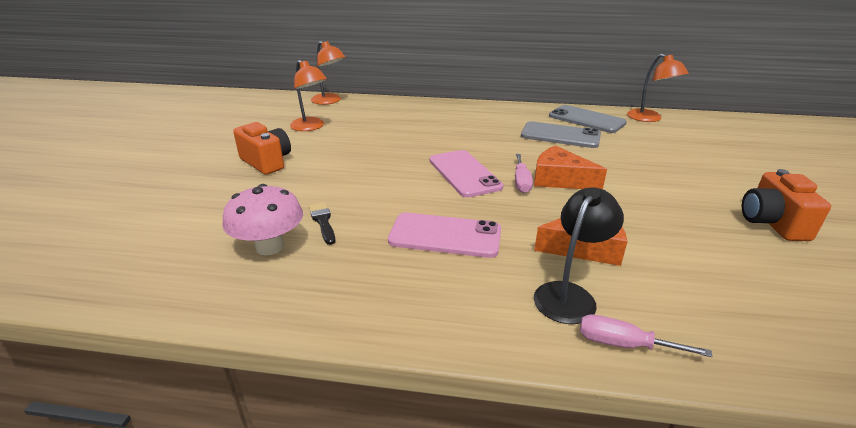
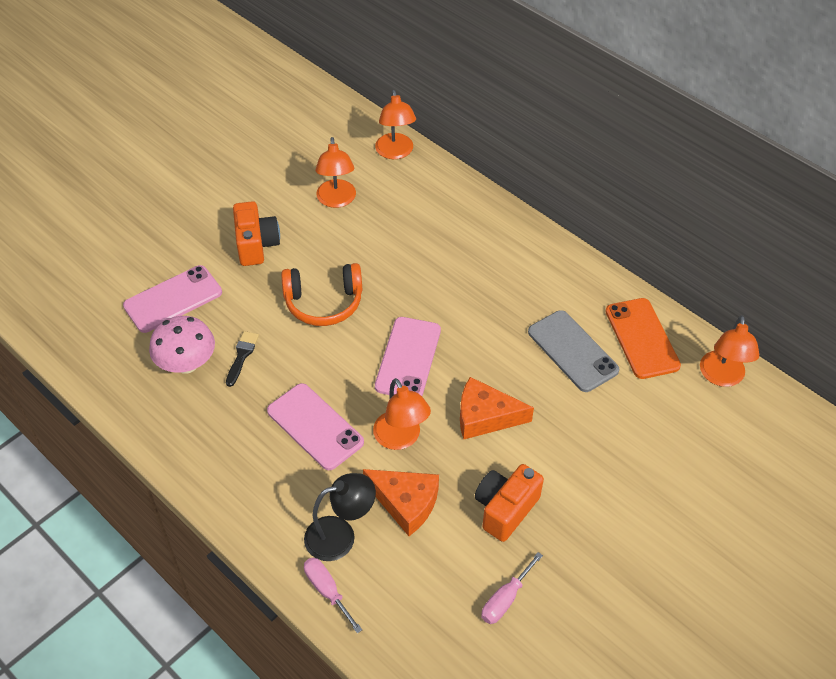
camera: 35 degrees right, 20 degrees up
pink screwdriver [515,154,533,193] -> pink screwdriver moved to [481,552,543,624]
orange cheese [534,145,607,189] -> orange cheese turned 60 degrees counterclockwise [460,377,534,439]
grey phone [549,105,627,133] -> orange phone [605,298,681,379]
orange camera [742,169,831,241] -> orange camera moved to [475,464,544,542]
none -> pink phone [123,265,222,333]
none -> orange headphones [281,263,362,326]
none -> orange lamp [373,378,431,450]

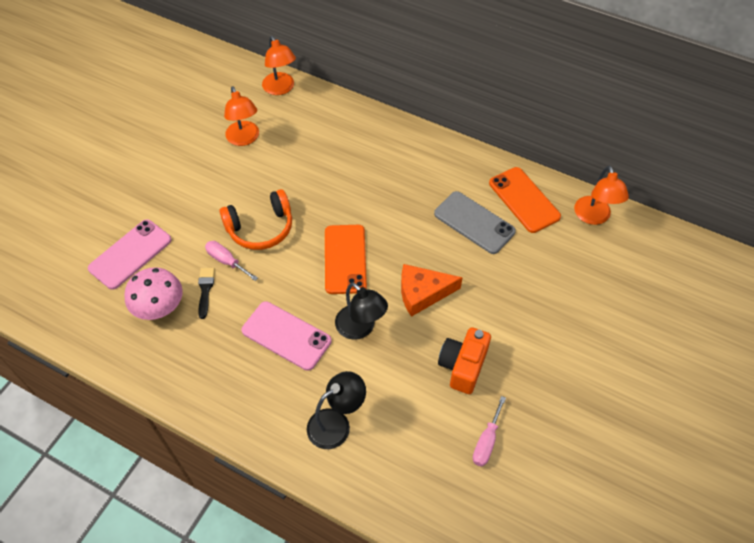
camera: 15 degrees left, 5 degrees up
orange camera [233,201,280,266] -> none
pink screwdriver [304,558,362,634] -> pink screwdriver moved to [205,241,258,281]
orange cheese [363,469,439,536] -> none
orange lamp [373,378,431,450] -> black lamp [335,282,388,340]
pink phone [375,317,441,396] -> orange phone [325,225,367,294]

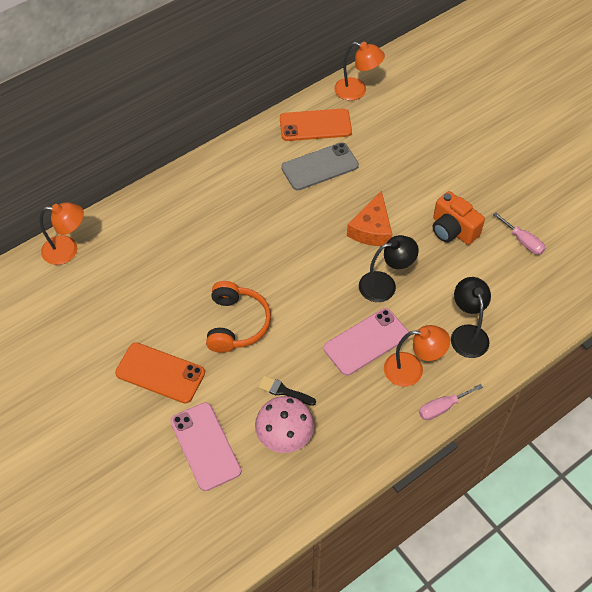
camera: 65 degrees left, 0 degrees up
pink screwdriver [205,241,258,281] -> pink screwdriver moved to [419,384,483,420]
orange lamp [224,86,259,146] -> orange lamp moved to [384,325,450,387]
orange phone [325,225,367,294] -> orange phone moved to [115,342,205,404]

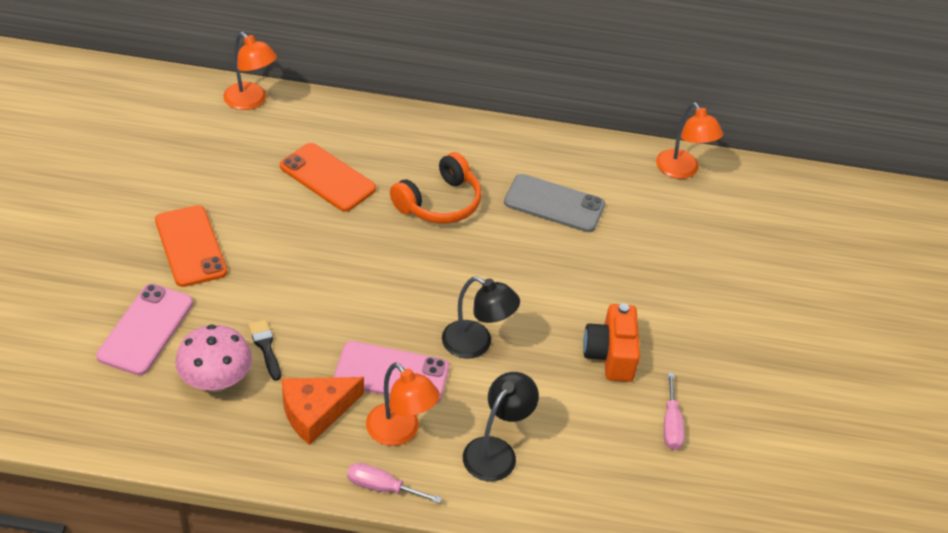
camera: 40 degrees right, 10 degrees down
orange headphones [206,281,271,353] -> orange headphones moved to [390,152,482,224]
orange phone [280,109,352,141] -> orange phone moved to [280,143,376,212]
orange cheese [347,191,392,246] -> orange cheese moved to [282,377,364,445]

